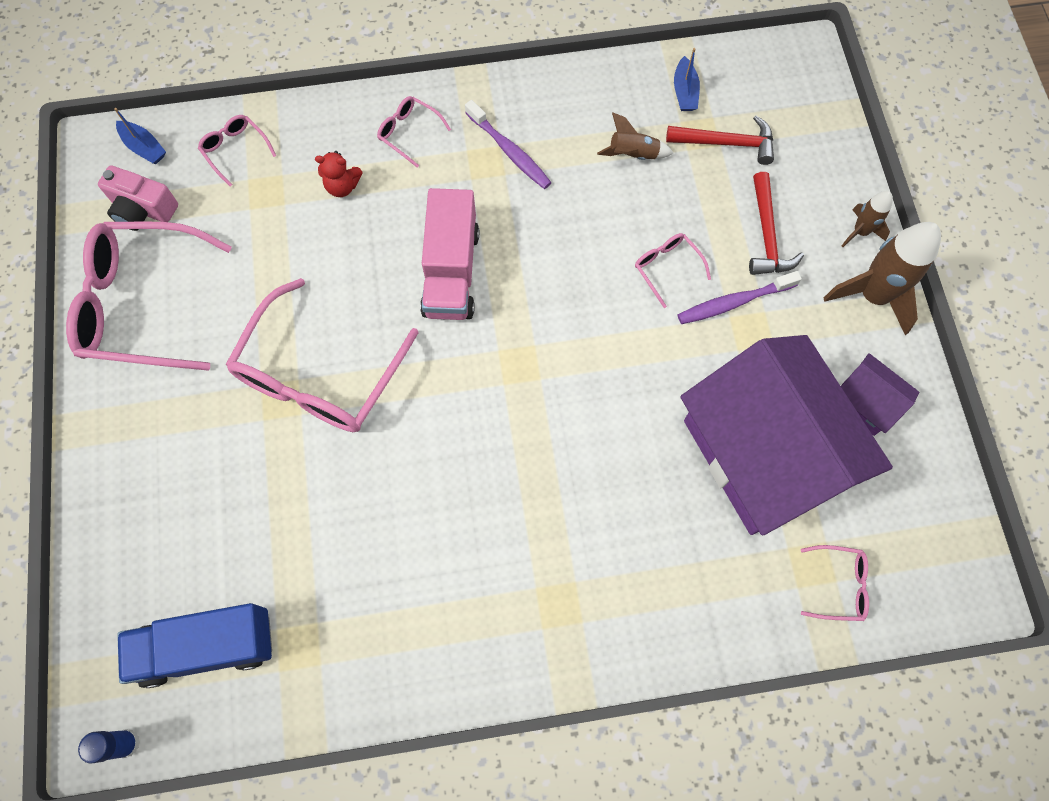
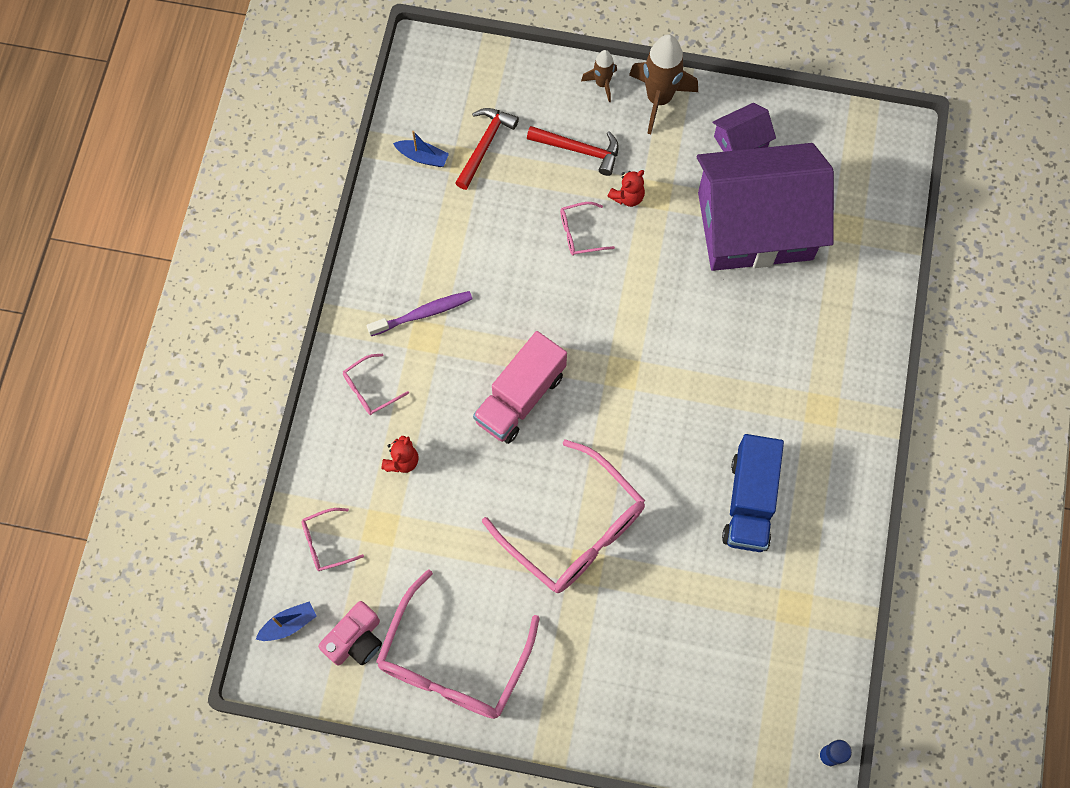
camera: 70 degrees left, 0 degrees up
blue truck [117,603,272,688] -> blue truck moved to [722,434,784,552]
pink truck [420,188,479,320] -> pink truck turned 105 degrees clockwise [473,331,567,444]
brown rocket [597,112,673,160] -> none
purple toothbrush [677,271,802,324] -> red teddy bear [608,170,645,207]
pink glasses [801,545,869,621] -> none

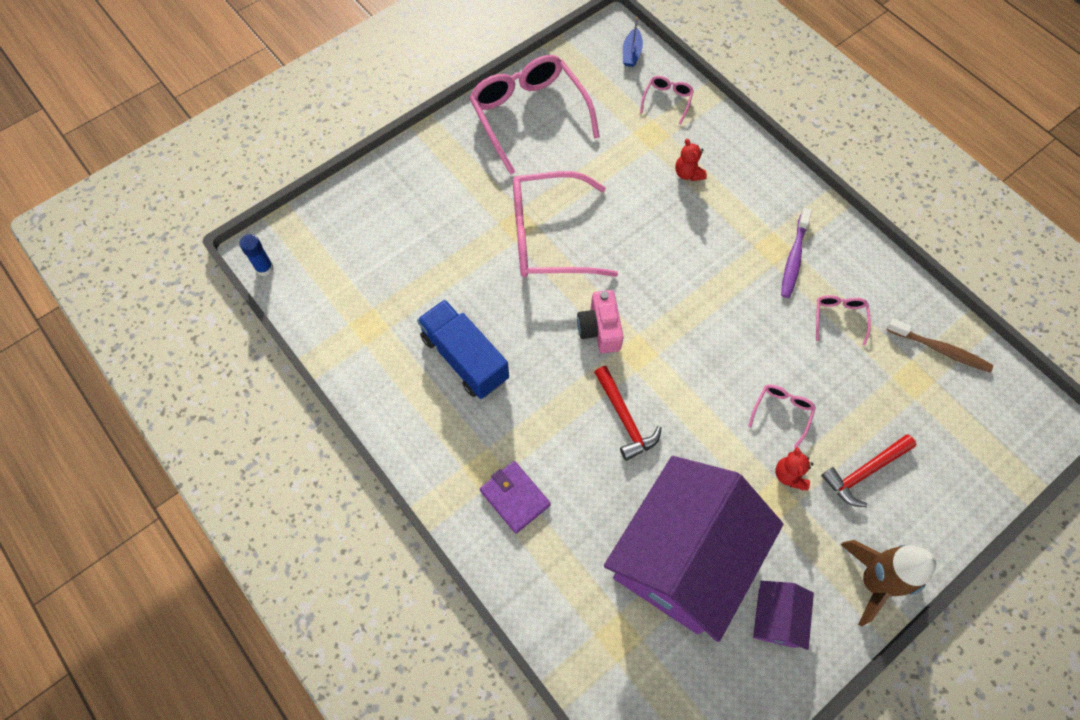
camera: 130 degrees right, 5 degrees down
pink camera [318,601,382,666] -> pink camera moved to [577,290,624,353]
pink glasses [343,354,409,415] -> pink glasses moved to [816,295,871,345]
blue boat [393,131,449,167] -> brown toothbrush [887,319,993,373]
red hammer [455,108,519,190] -> red hammer moved to [594,366,662,461]
pink truck [473,331,567,444] -> none
brown rocket [581,50,617,102] -> none
none -> purple wallet [480,461,551,534]

